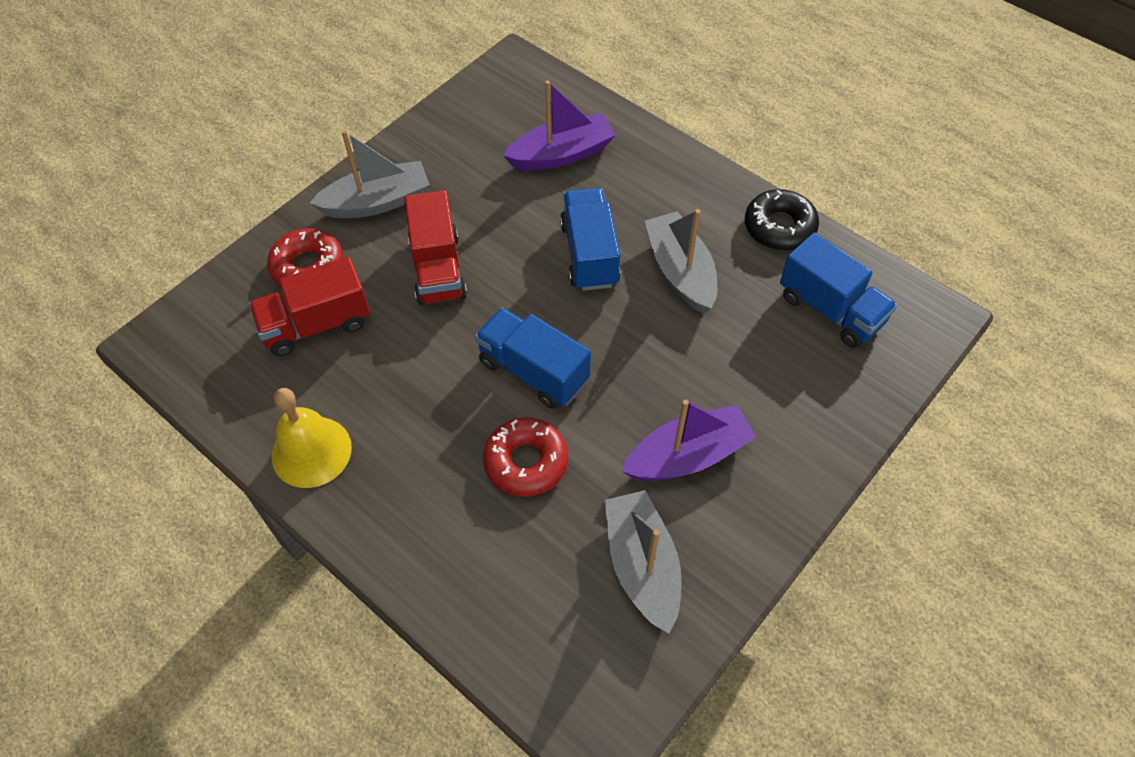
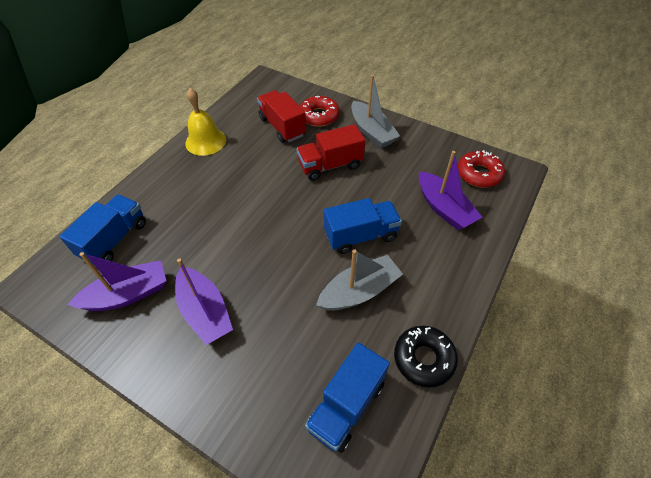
camera: 80 degrees right, 5 degrees down
blue truck [475,307,591,409] -> blue truck moved to [59,194,146,266]
red donut [483,417,568,497] -> red donut moved to [458,150,505,188]
grey boat [605,490,682,634] -> purple boat [68,252,166,311]

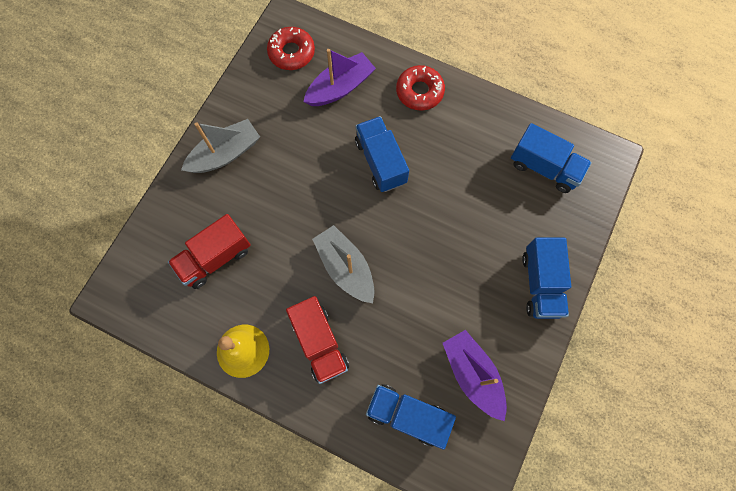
camera: 95 degrees left, 20 degrees up
purple boat [175,258,233,345] -> none
red truck [297,124,365,181] -> red truck moved to [286,296,349,384]
red donut [300,96,340,127] -> red donut moved to [396,65,445,111]
grey boat [316,250,403,311] -> grey boat moved to [312,225,375,303]
black donut [394,326,458,387] -> none
none -> blue truck [522,238,571,319]

